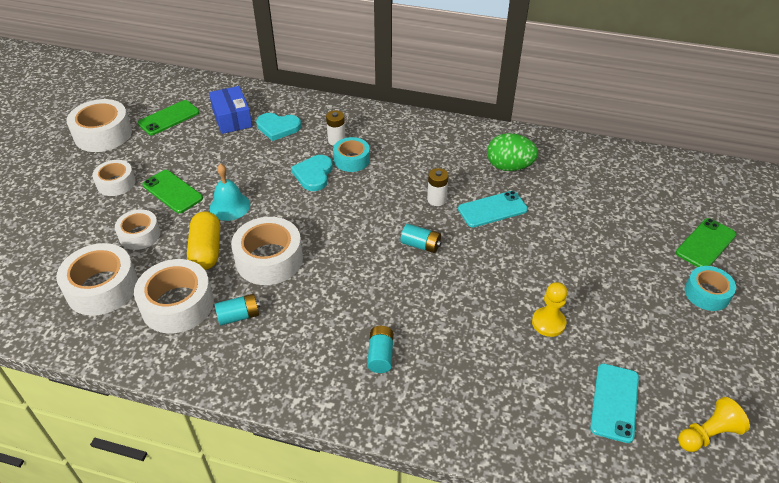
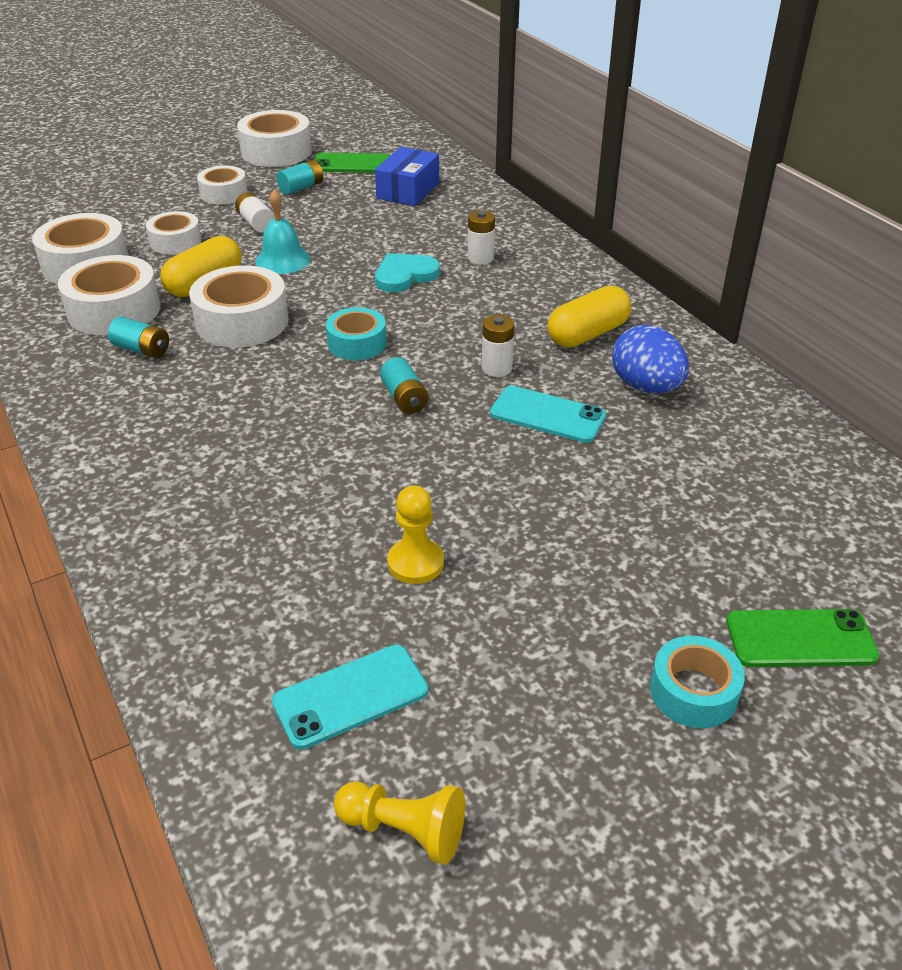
camera: 45 degrees right, 5 degrees down
green phone [142,170,203,213] -> white battery [235,192,275,232]
turquoise heart [256,113,301,141] -> none
turquoise tape [333,137,370,172] -> turquoise tape moved to [326,307,387,360]
turquoise battery [367,326,393,373] -> turquoise battery moved to [276,160,323,195]
green egg [487,133,538,171] -> blue egg [612,325,689,393]
none -> yellow capsule [547,286,631,348]

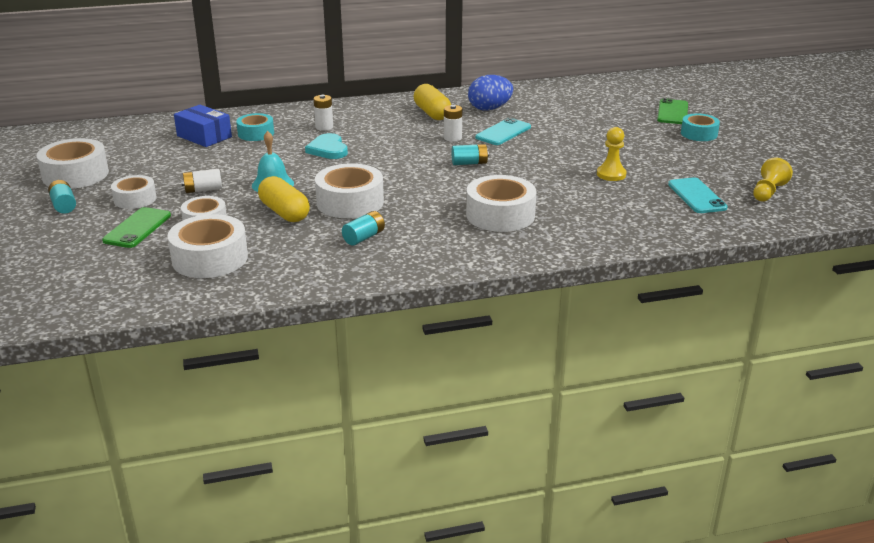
camera: 75 degrees left, 10 degrees down
white tape [58,255,160,335] -> white tape moved to [466,175,536,232]
turquoise battery [276,160,323,195] -> turquoise battery moved to [48,180,76,214]
green phone [315,153,389,173] -> green phone moved to [102,207,171,248]
turquoise tape [326,307,387,360] -> turquoise tape moved to [236,113,274,141]

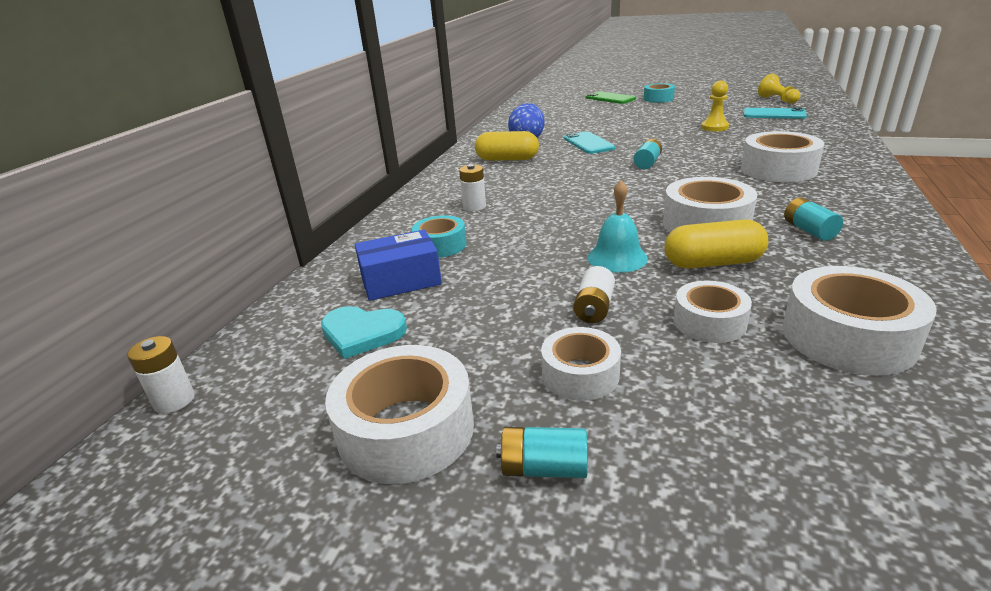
camera: 55 degrees left, 0 degrees up
green phone [102,207,171,248] -> none
turquoise heart [305,133,348,159] -> turquoise heart moved to [321,306,407,359]
white battery [444,105,462,142] -> white battery moved to [127,336,195,413]

